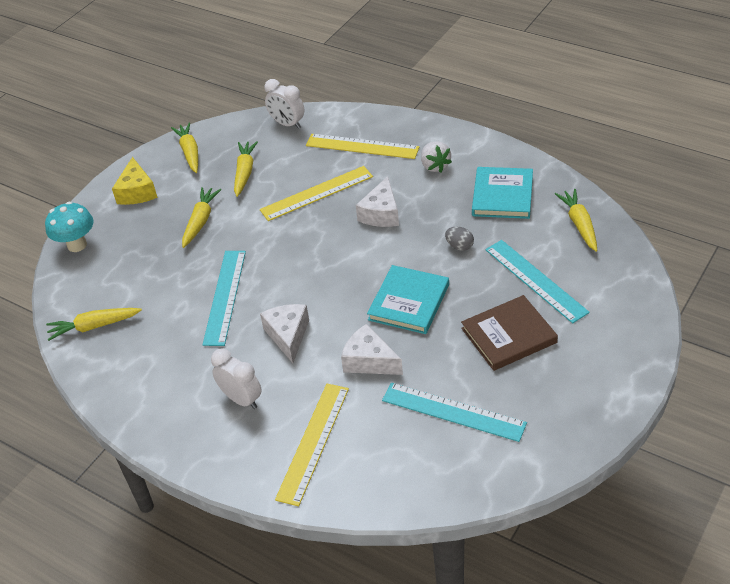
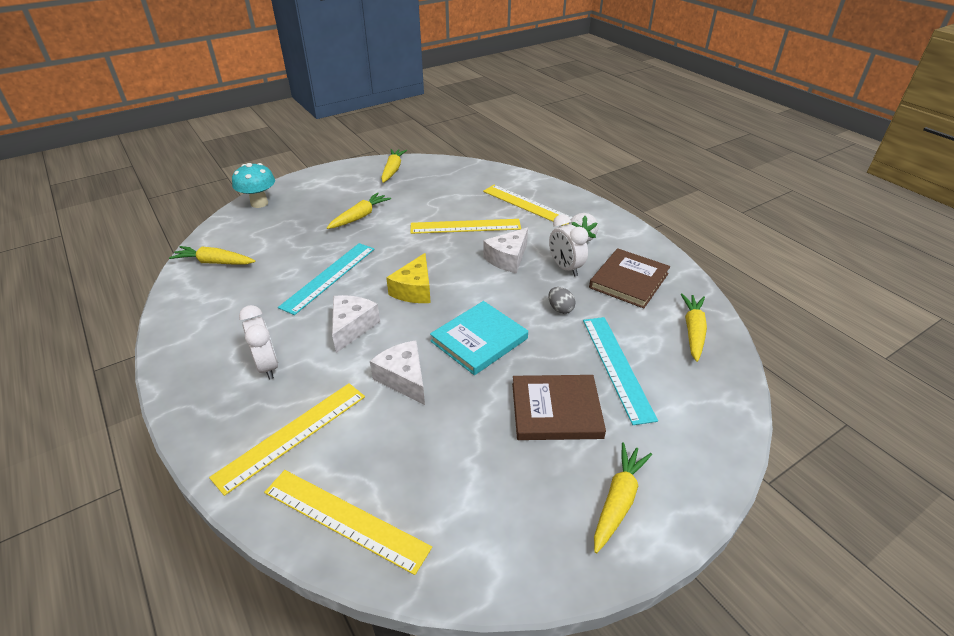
camera: 20 degrees right, 5 degrees down
yellow cheese [112,157,158,205] -> yellow cheese moved to [386,253,431,303]
yellow carrot [234,141,258,197] -> yellow carrot moved to [594,442,652,553]
white clock [264,79,304,129] -> white clock moved to [549,214,588,276]
turquoise ruler [382,383,527,442] -> none
turquoise book [472,167,533,219] -> brown book [589,248,670,309]
none -> yellow ruler [264,470,432,575]

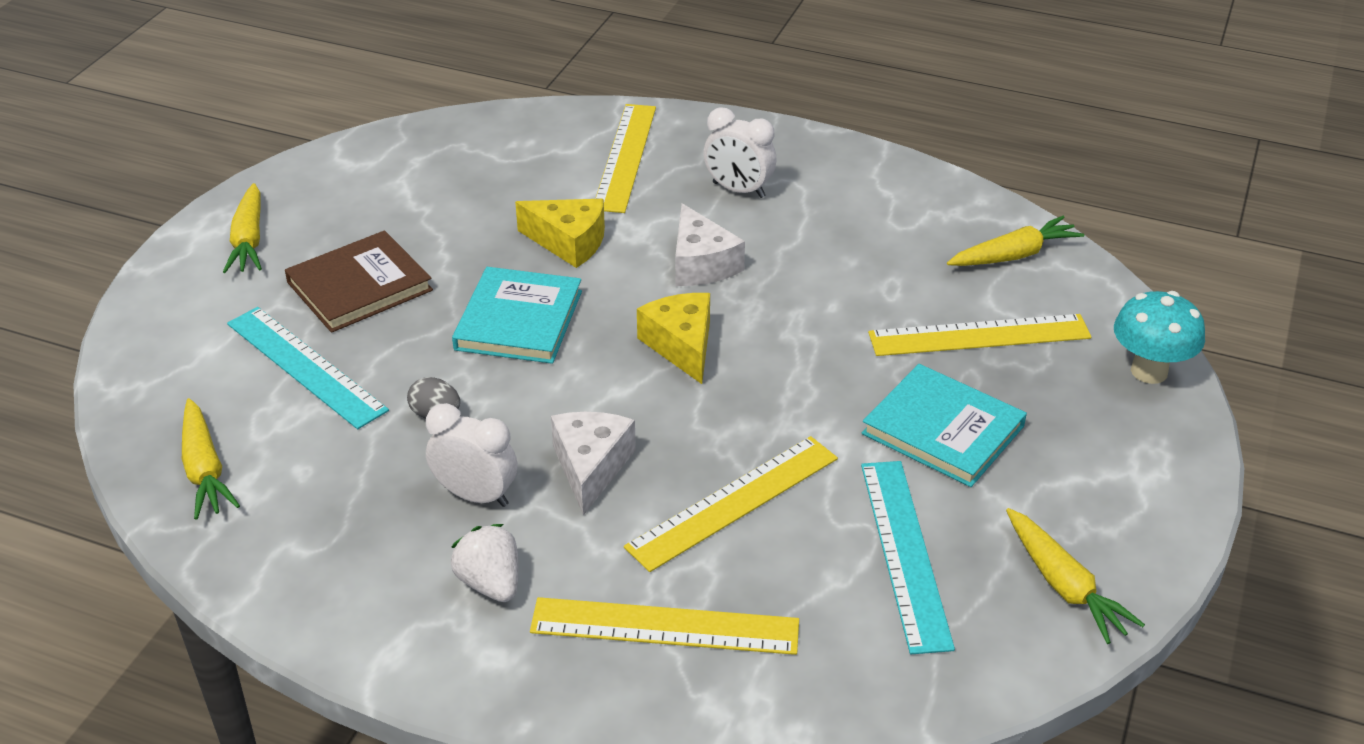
camera: 145 degrees right, 0 degrees up
yellow ruler [264,470,432,575] -> yellow ruler moved to [868,314,1092,356]
turquoise ruler [278,243,374,315] -> turquoise ruler moved to [861,461,955,654]
yellow carrot [327,193,391,229] -> turquoise book [862,364,1027,487]
white cheese [370,341,425,405] -> yellow cheese [515,199,605,268]
brown book [589,248,670,309] -> none

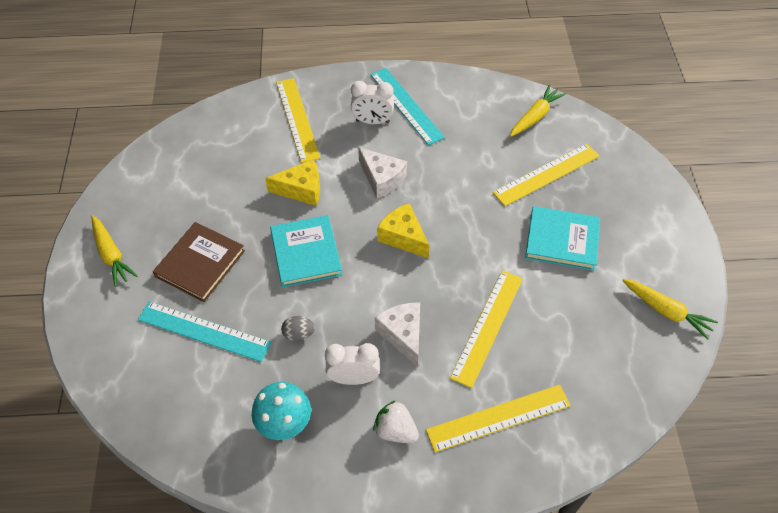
camera: 25 degrees left, 15 degrees up
yellow carrot [182,398,240,520] -> none
turquoise ruler [861,461,955,654] -> turquoise ruler moved to [370,68,445,145]
turquoise mushroom [1114,291,1205,384] -> turquoise mushroom moved to [252,382,311,440]

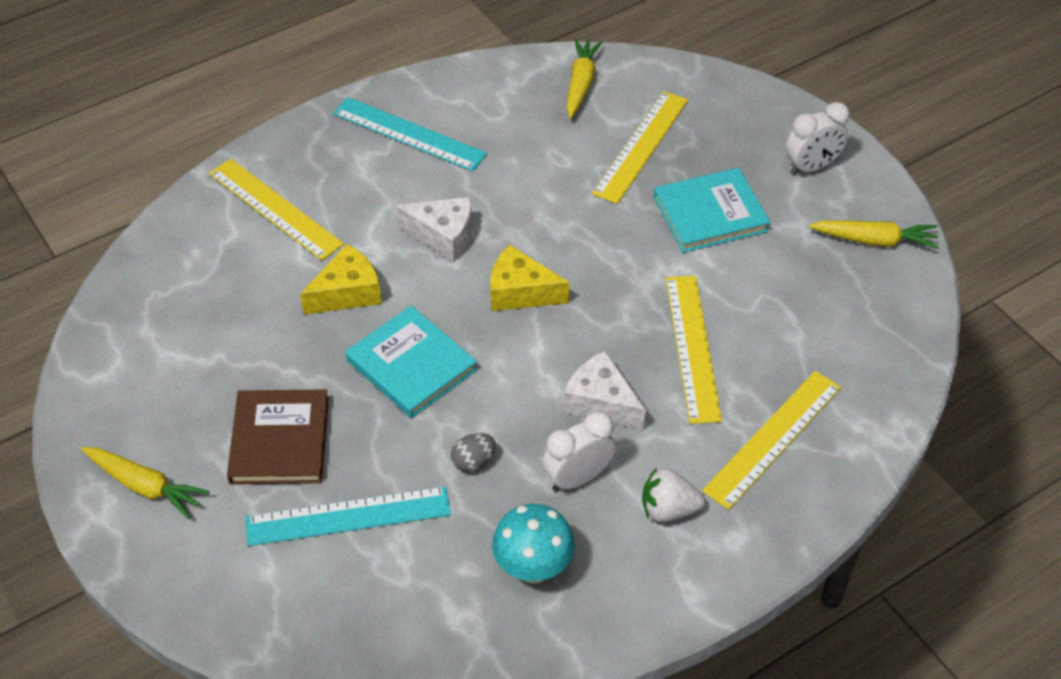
camera: 30 degrees left, 5 degrees down
white clock [351,81,394,124] -> white clock moved to [786,102,850,175]

